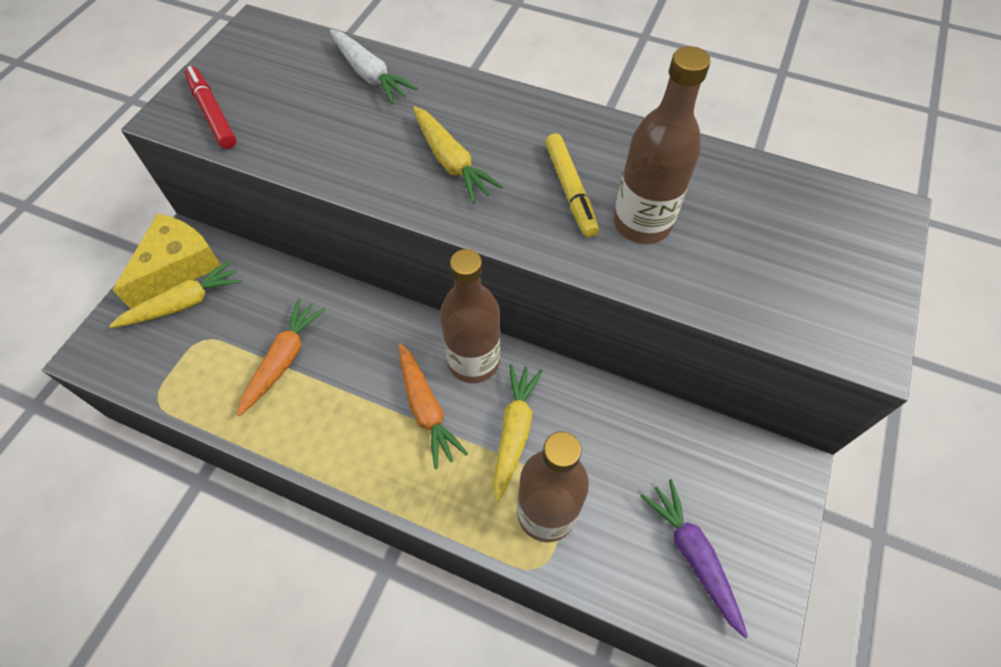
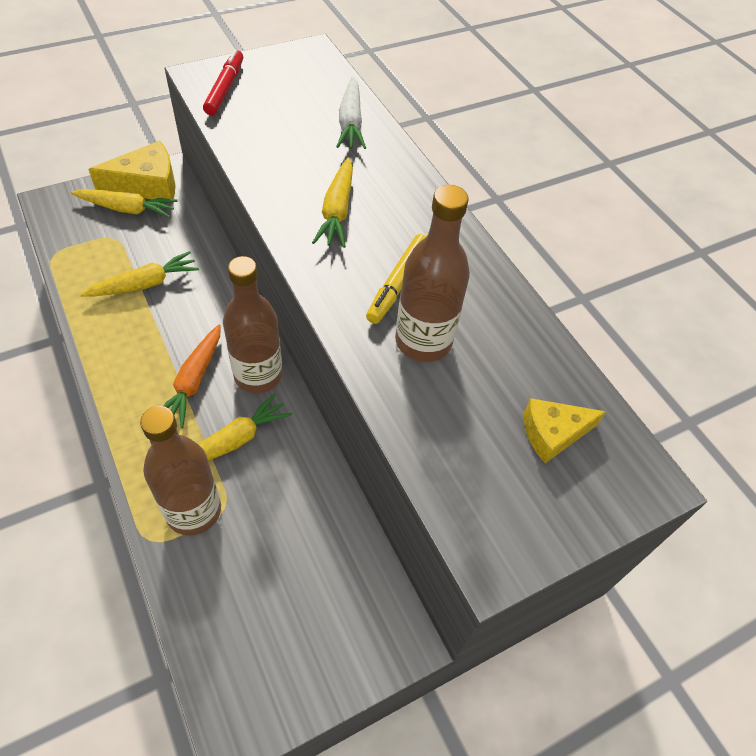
camera: 35 degrees right, 5 degrees down
orange carrot [237,299,326,416] -> yellow carrot [80,251,199,297]
purple carrot [640,479,748,638] -> none
none -> yellow cheese [524,398,606,463]

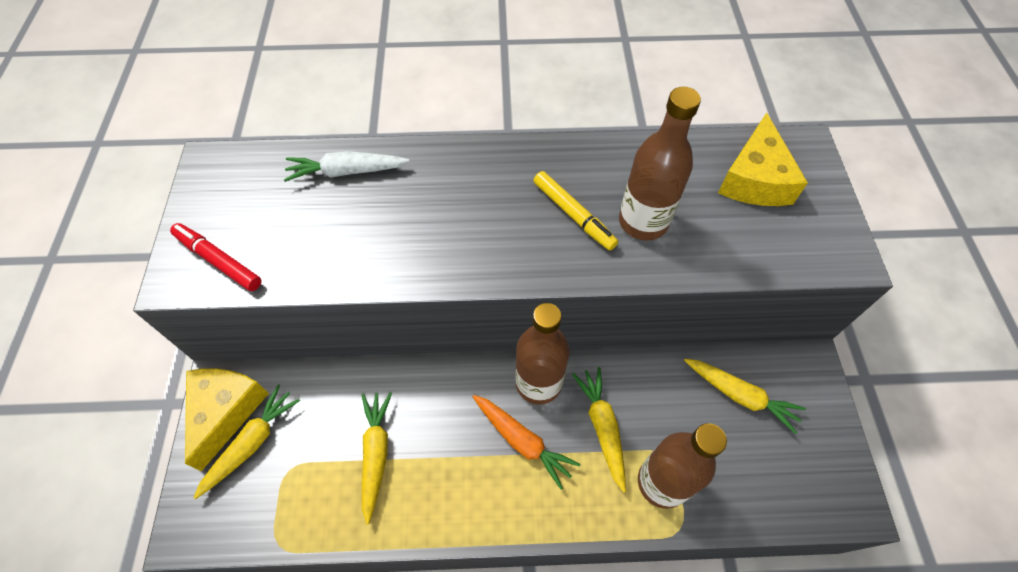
camera: 60 degrees left, 5 degrees up
yellow carrot [312,158,353,248] -> yellow carrot moved to [684,359,806,434]
white carrot [336,77,366,149] -> white carrot turned 150 degrees clockwise [284,151,410,182]
yellow cheese [524,398,606,463] -> yellow cheese [718,113,808,206], size x1.59

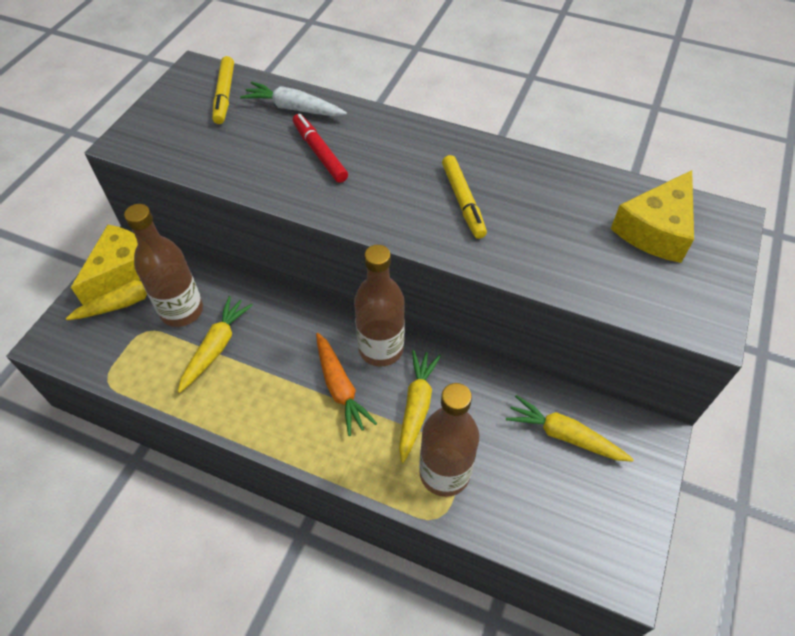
camera: 25 degrees right, 5 degrees down
red marker [170,223,262,291] -> red marker moved to [293,114,348,183]
brown bottle [619,87,701,240] -> brown bottle moved to [124,204,203,327]
yellow carrot [684,359,806,434] -> yellow carrot turned 150 degrees clockwise [506,395,634,462]
none -> yellow marker [212,56,234,124]

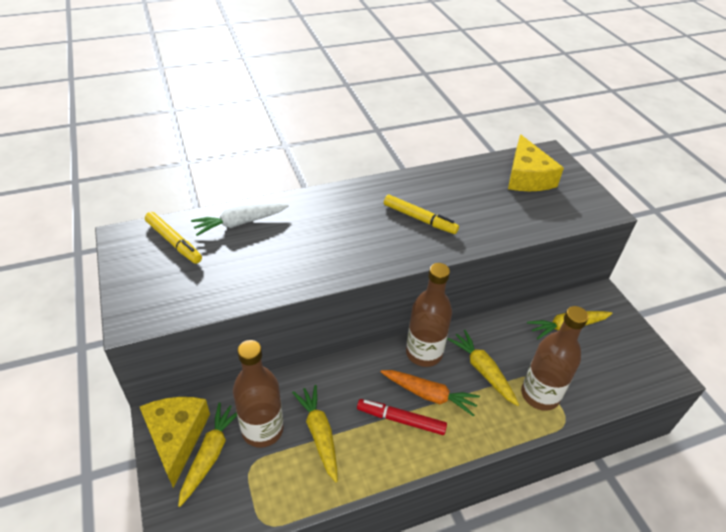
camera: 45 degrees left, 10 degrees down
red marker [293,114,348,183] -> red marker moved to [357,399,447,435]

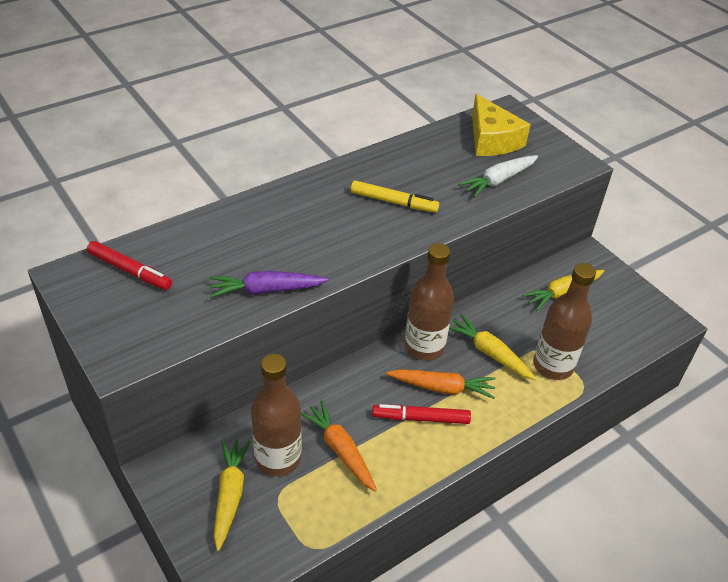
camera: 15 degrees left, 0 degrees up
yellow cheese [140,397,210,488] -> none
yellow marker [145,212,202,264] -> red marker [87,241,172,290]
white carrot [191,204,289,236] -> white carrot moved to [458,155,538,197]
yellow carrot [292,385,338,482] -> orange carrot [301,400,377,492]
none -> purple carrot [209,271,328,298]

